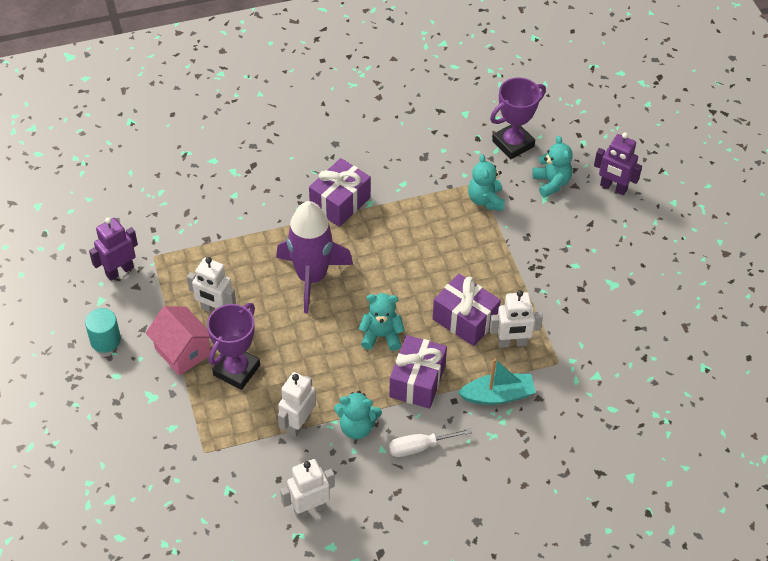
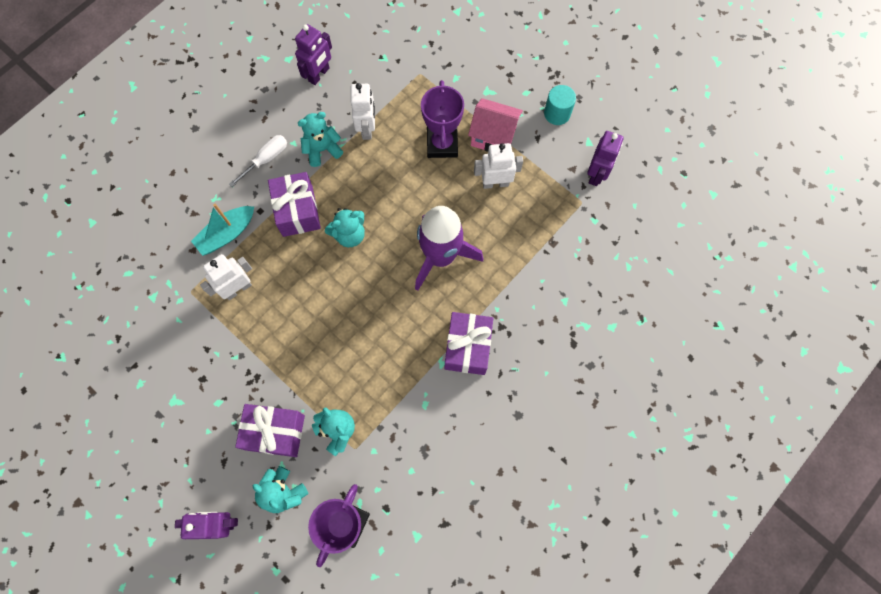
camera: 150 degrees right, 20 degrees up
white robot [280,459,335,519] -> purple robot [295,24,332,85]
purple gift [432,274,501,346] -> purple gift moved to [235,404,305,457]

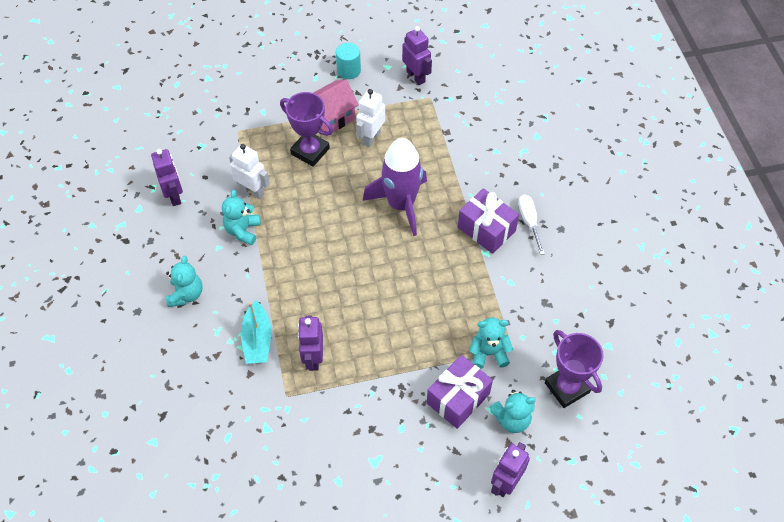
camera: 55 degrees left, 15 degrees down
white robot [200,254,252,300] -> purple robot [298,316,323,371]
white screwdriver [229,135,287,187] -> white screwdriver moved to [518,195,545,255]
purple gift [268,172,321,237] -> none
turquoise teddy bear [325,208,365,247] -> turquoise teddy bear moved to [166,256,203,307]

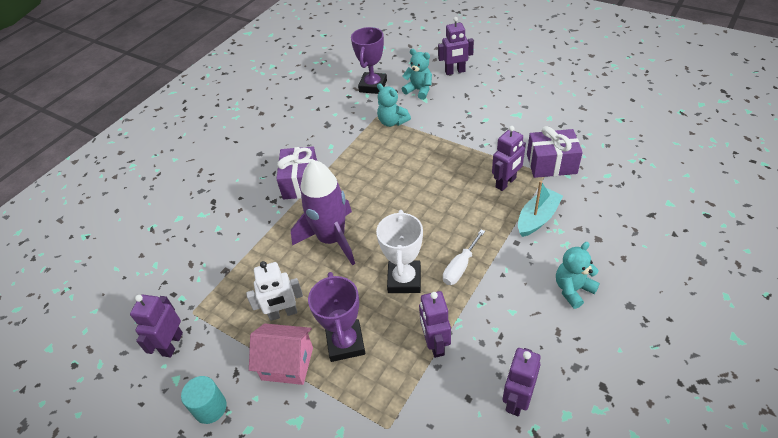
camera: 130 degrees left, 10 degrees down
turquoise teddy bear [222,190,261,245] -> none
white robot [229,144,270,199] -> purple robot [419,291,451,358]
purple gift [427,355,493,429] -> purple gift moved to [527,126,583,178]
white screwdriver [518,195,545,255] -> white screwdriver moved to [443,229,485,285]
none -> white trophy [376,210,423,293]

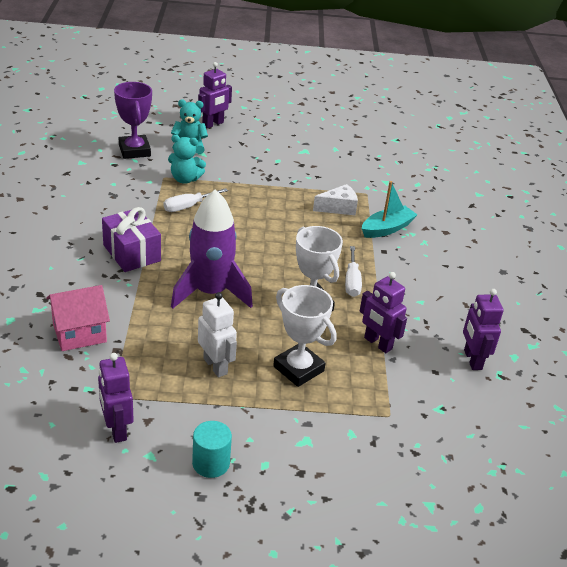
camera: 40 degrees left, 10 degrees down
white robot [246,261,303,321] -> white robot turned 75 degrees counterclockwise [198,292,237,378]
pink house [249,323,313,385] -> pink house moved to [46,285,110,351]
purple trophy [308,272,365,362] -> white trophy [273,285,336,387]
purple robot [492,126,526,191] -> white cheese [313,184,358,215]
turquoise boat [518,181,563,237] -> turquoise boat turned 45 degrees clockwise [362,181,417,238]
purple gift [527,126,583,178] -> none
turquoise teddy bear [556,242,600,309] -> none
none -> white screwdriver [163,188,228,212]

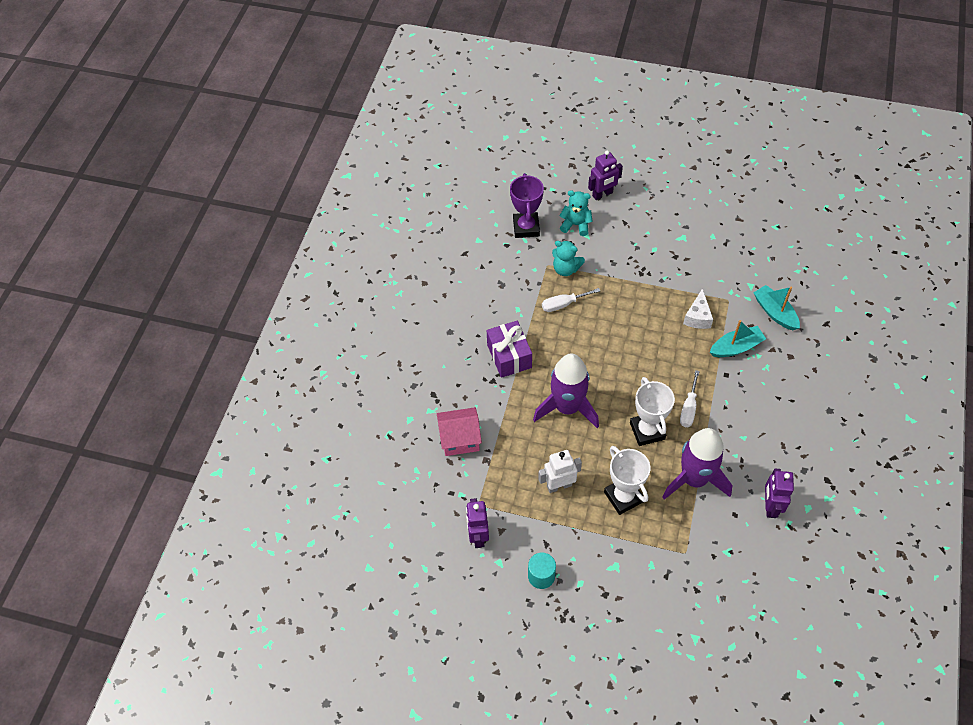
camera: 20 degrees right, 20 degrees up
white robot [198,292,237,378] -> white robot turned 90 degrees counterclockwise [538,450,582,493]
white cheese [313,184,358,215] -> white cheese turned 105 degrees clockwise [683,288,713,329]
purple robot [360,272,407,353] -> purple rocket [662,428,732,500]
none -> turquoise boat [753,285,800,330]

